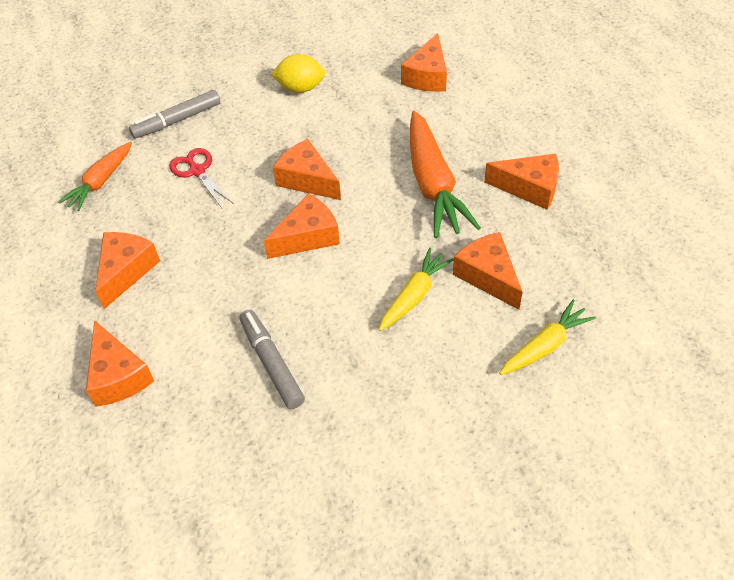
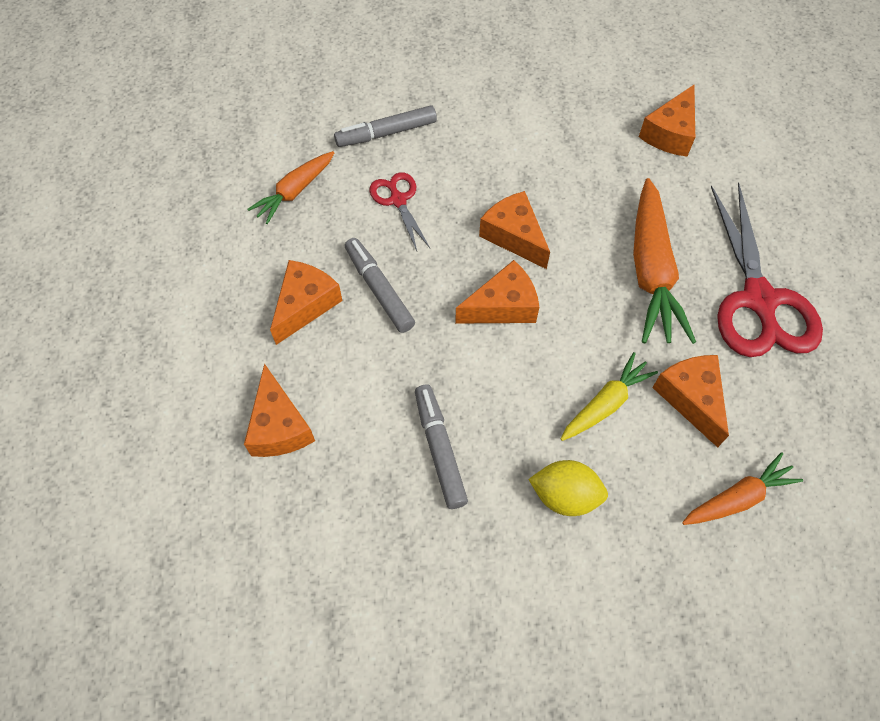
camera: 10 degrees right, 10 degrees up
yellow lemon [271,54,325,93] -> yellow lemon moved to [528,460,608,516]
orange cheese [484,154,559,210] -> red scissors [711,182,823,357]
yellow carrot [499,300,596,375] -> orange carrot [682,452,803,525]
none -> grey marker [345,238,415,333]

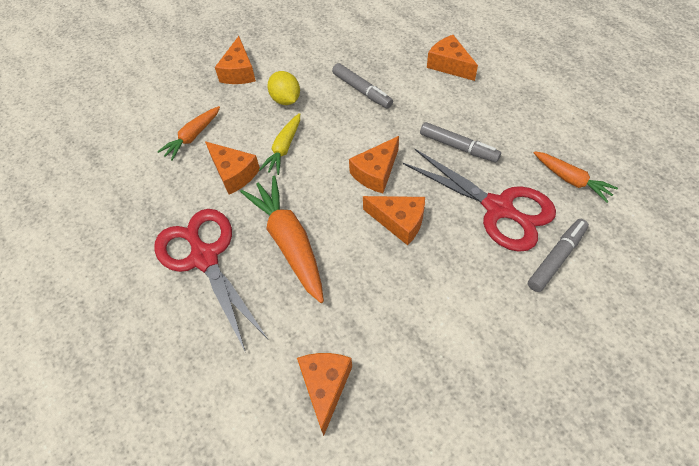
camera: 155 degrees right, 5 degrees down
orange carrot [248,151,335,224] -> orange carrot turned 120 degrees clockwise [534,151,618,203]
orange cheese [270,260,343,345] -> orange cheese moved to [215,36,256,84]
red scissors [369,172,431,251] -> red scissors [402,148,556,252], size x1.98
yellow lemon [528,460,608,516] -> yellow lemon turned 75 degrees clockwise [268,71,300,105]

